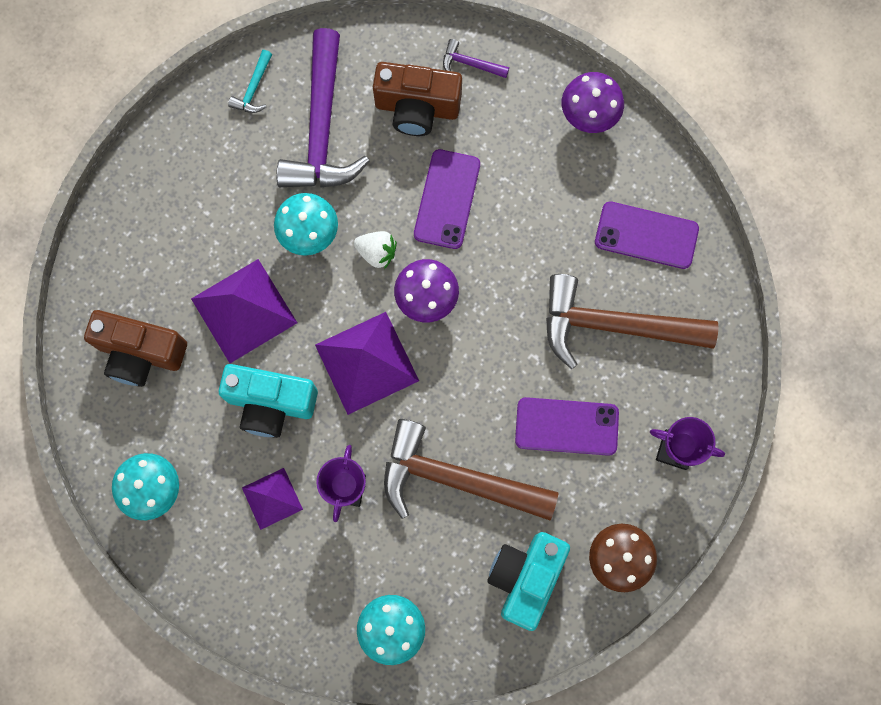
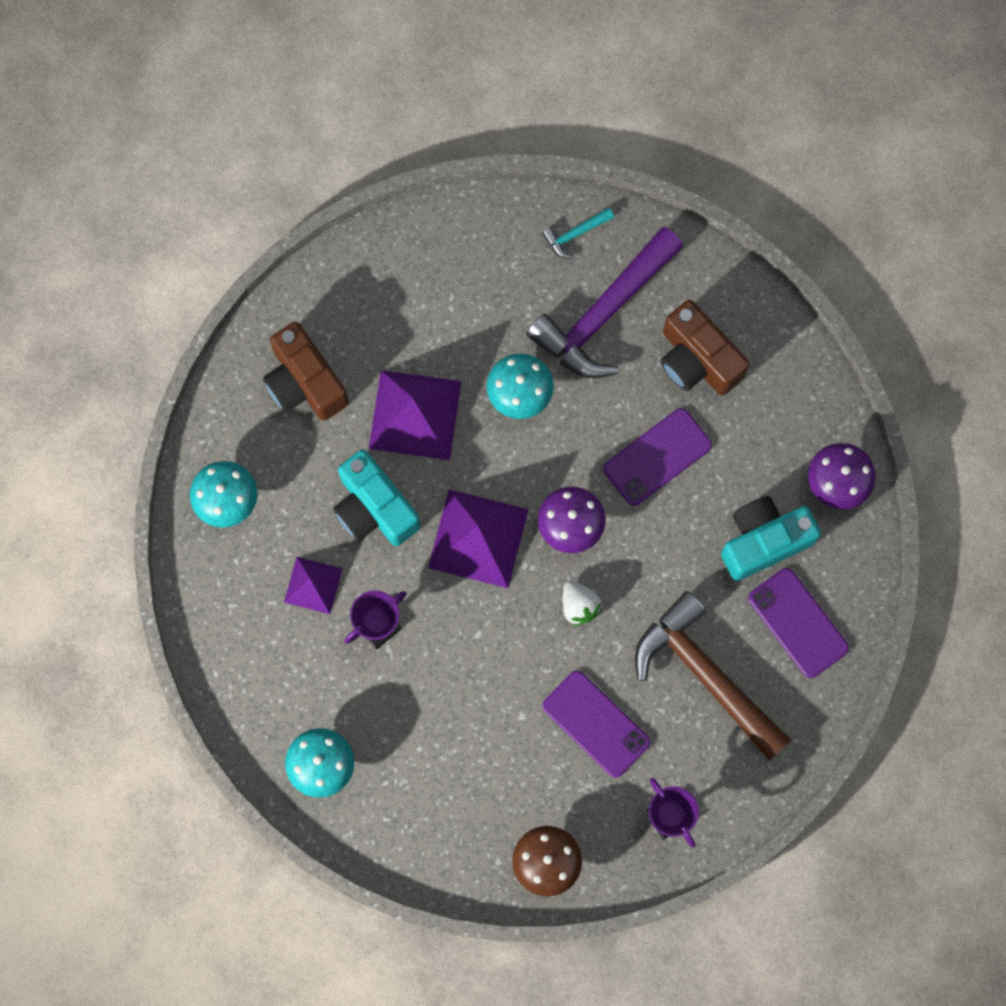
camera: 40 degrees right, 0 degrees up
white strawberry [354,231,397,269] -> white strawberry moved to [563,581,602,626]
brown hammer [384,419,558,521] -> none
purple hammer [443,39,509,78] -> none
turquoise camera [487,532,570,631] -> turquoise camera moved to [721,496,821,581]

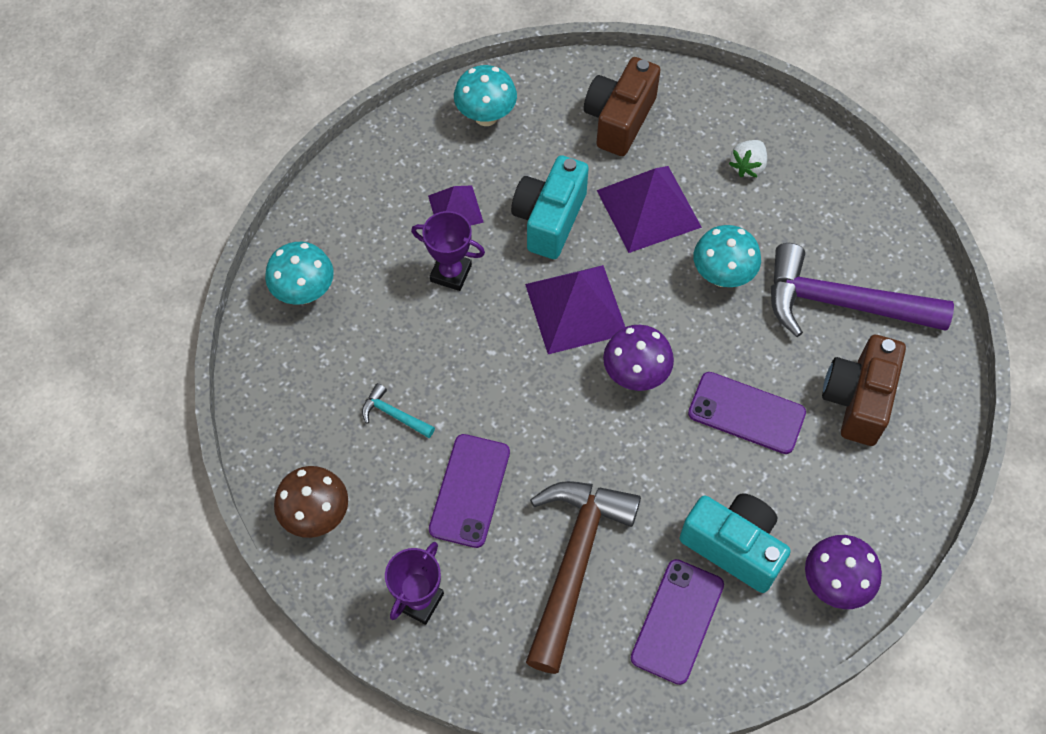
camera: 60 degrees right, 15 degrees down
turquoise hammer [542,207,614,259] -> turquoise hammer moved to [362,383,435,438]
white strawberry [563,581,602,626] -> white strawberry moved to [729,140,767,177]

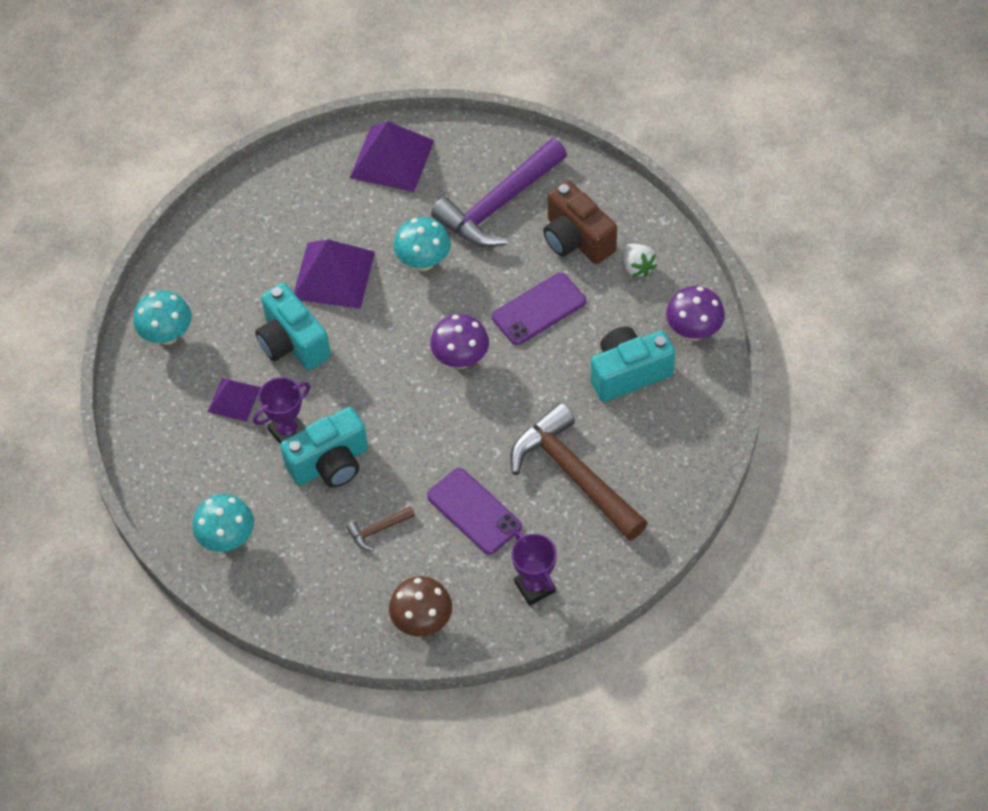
camera: 55 degrees left, 5 degrees down
turquoise hammer [362,383,435,438] -> brown hammer [346,506,415,551]
purple pyramid [525,265,625,354] -> purple pyramid moved to [350,121,434,192]
brown camera [584,57,661,156] -> none
purple phone [631,559,724,685] -> none
white strawberry [729,140,767,177] -> white strawberry moved to [624,244,657,277]
none -> turquoise camera [280,407,368,488]

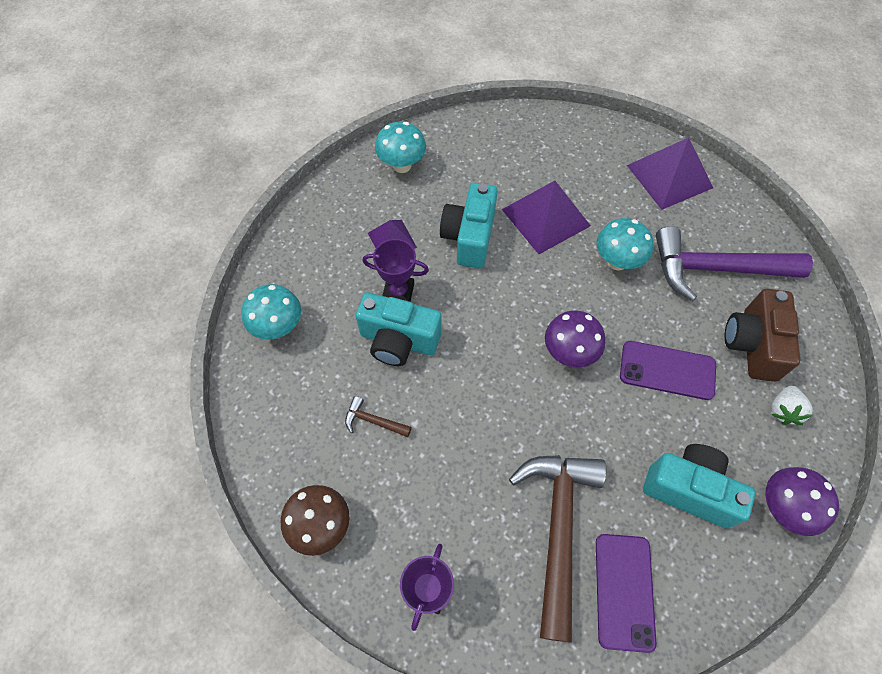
camera: 45 degrees right, 5 degrees up
purple phone [427,468,522,555] -> purple phone moved to [596,534,656,653]

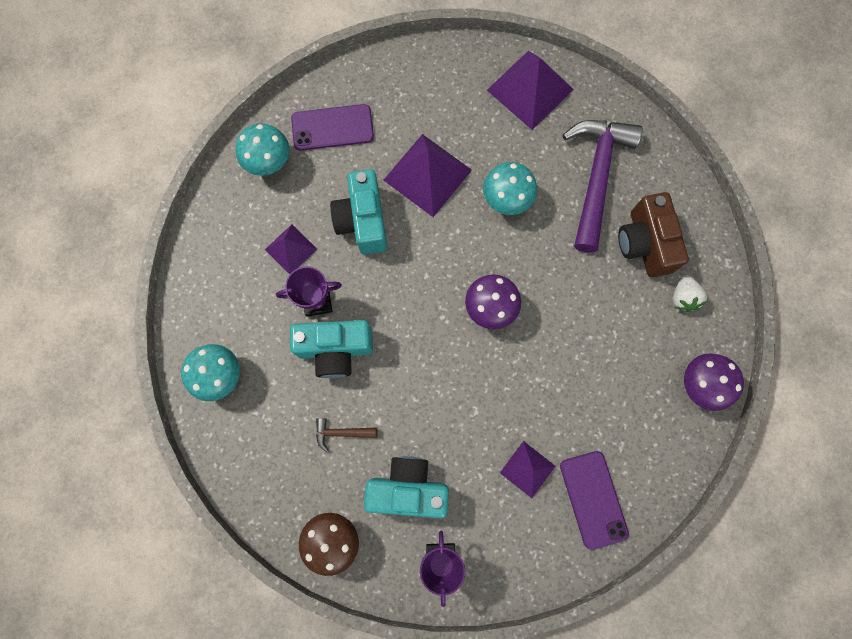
camera: 20 degrees left, 15 degrees up
brown hammer [509,455,606,643] -> purple pyramid [500,441,555,498]
purple phone [620,341,716,400] -> purple phone moved to [291,104,374,151]
turquoise camera [643,444,755,529] -> turquoise camera moved to [364,456,449,518]
purple hammer [656,226,813,301] -> purple hammer turned 120 degrees clockwise [563,120,642,252]

